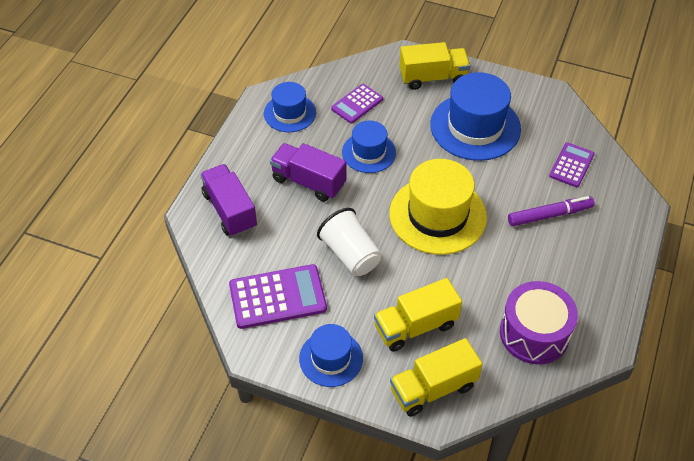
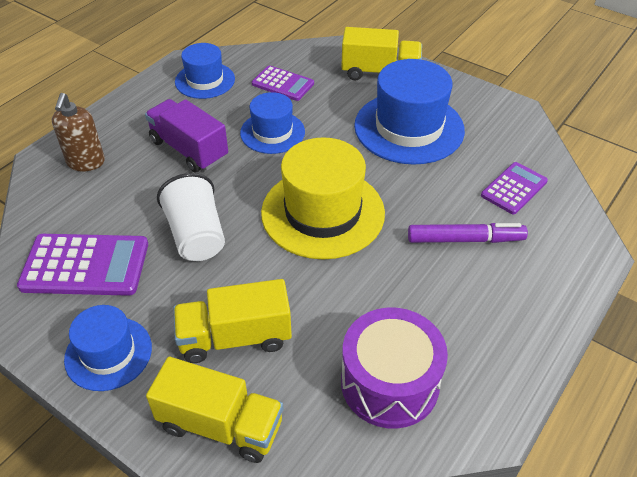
camera: 15 degrees right, 5 degrees down
purple truck [200,164,257,237] -> brown soap dispenser [52,93,105,171]
purple calculator [331,84,383,123] -> purple calculator turned 120 degrees counterclockwise [252,65,314,101]
yellow truck [390,338,483,417] -> yellow truck turned 150 degrees counterclockwise [146,357,283,463]

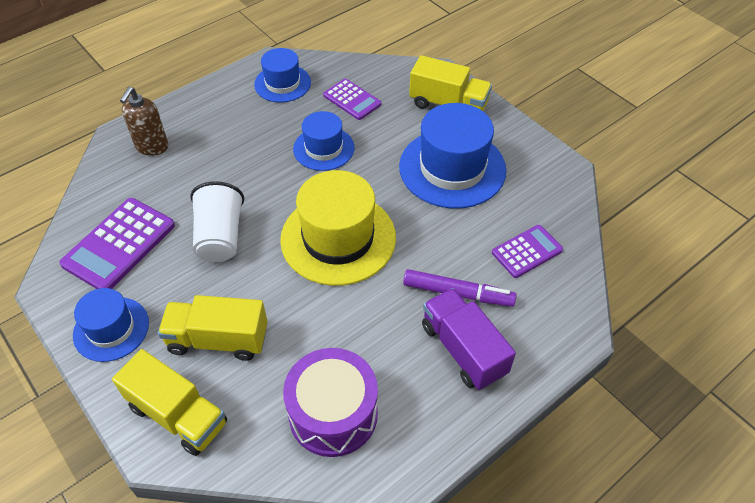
camera: 15 degrees right, 5 degrees up
purple calculator [17,234,148,296] -> purple calculator turned 105 degrees clockwise [59,198,175,289]
purple truck [145,99,228,173] -> purple truck moved to [422,288,516,390]

